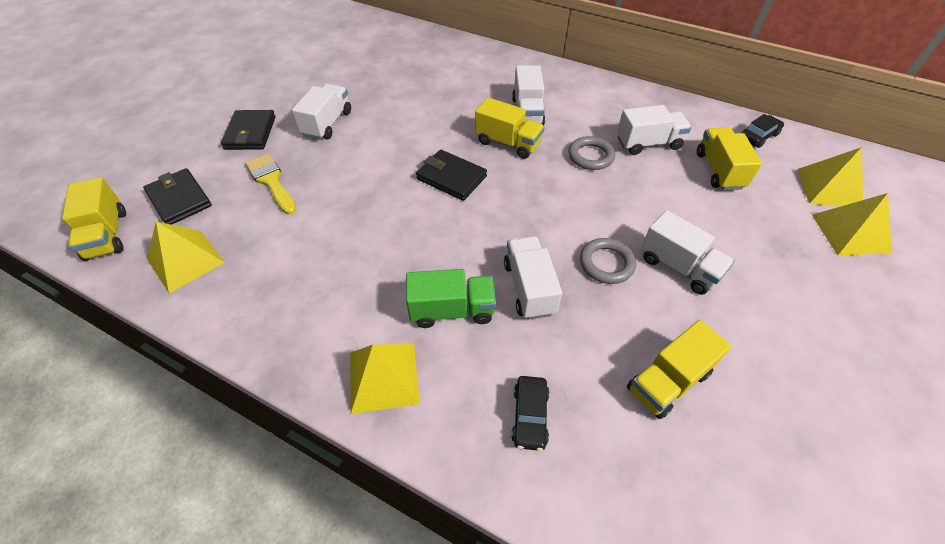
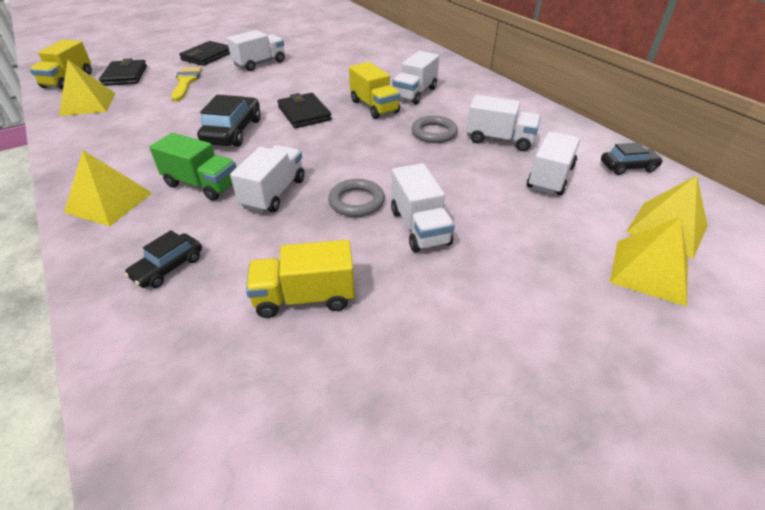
camera: 30 degrees right, 10 degrees down
yellow truck [697,128,762,190] -> white truck [527,132,580,195]
none -> black car [197,95,261,147]

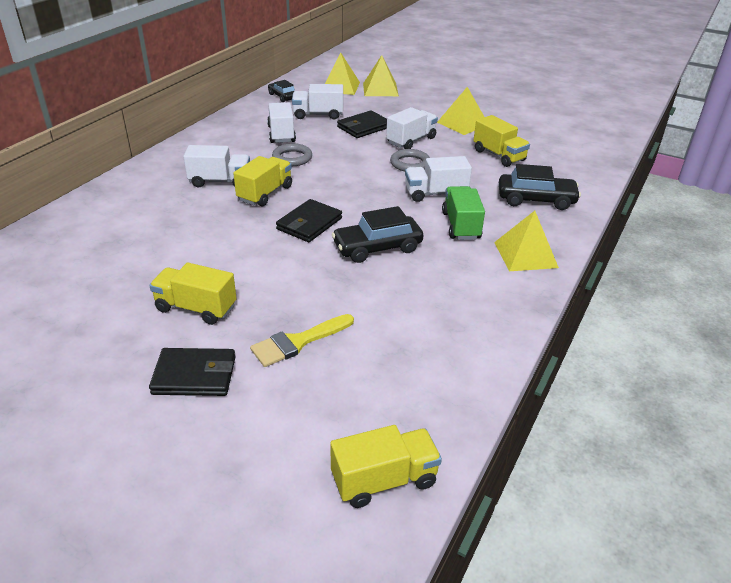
camera: 120 degrees left, 5 degrees down
yellow pyramid [59,60,116,116] -> yellow pyramid moved to [437,87,484,135]
black wallet [99,58,147,86] -> black wallet moved to [337,110,387,138]
black car [124,230,202,288] -> black car [499,164,581,210], size x1.65
white truck [227,30,285,71] -> yellow truck [149,263,237,325]

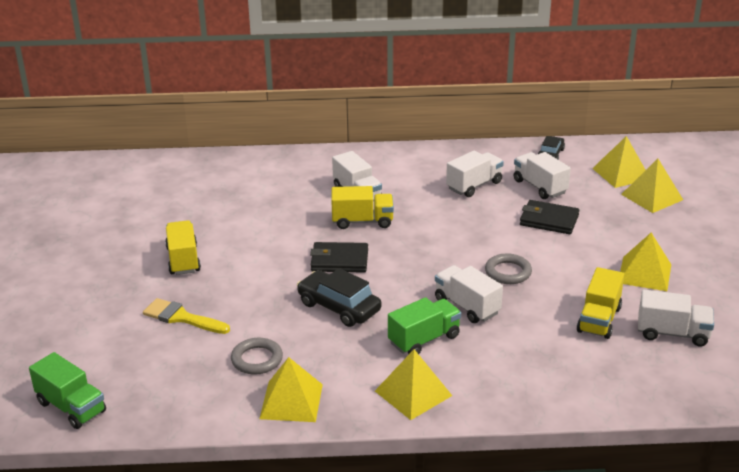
camera: 60 degrees right, 5 degrees down
black wallet [149,348,235,396] -> none
grey ring [272,143,312,166] -> grey ring moved to [231,338,283,375]
yellow truck [330,425,442,508] -> green truck [29,352,106,429]
white truck [386,107,438,149] -> white truck moved to [638,290,714,347]
black car [499,164,581,210] -> none
none -> yellow pyramid [259,357,323,422]

